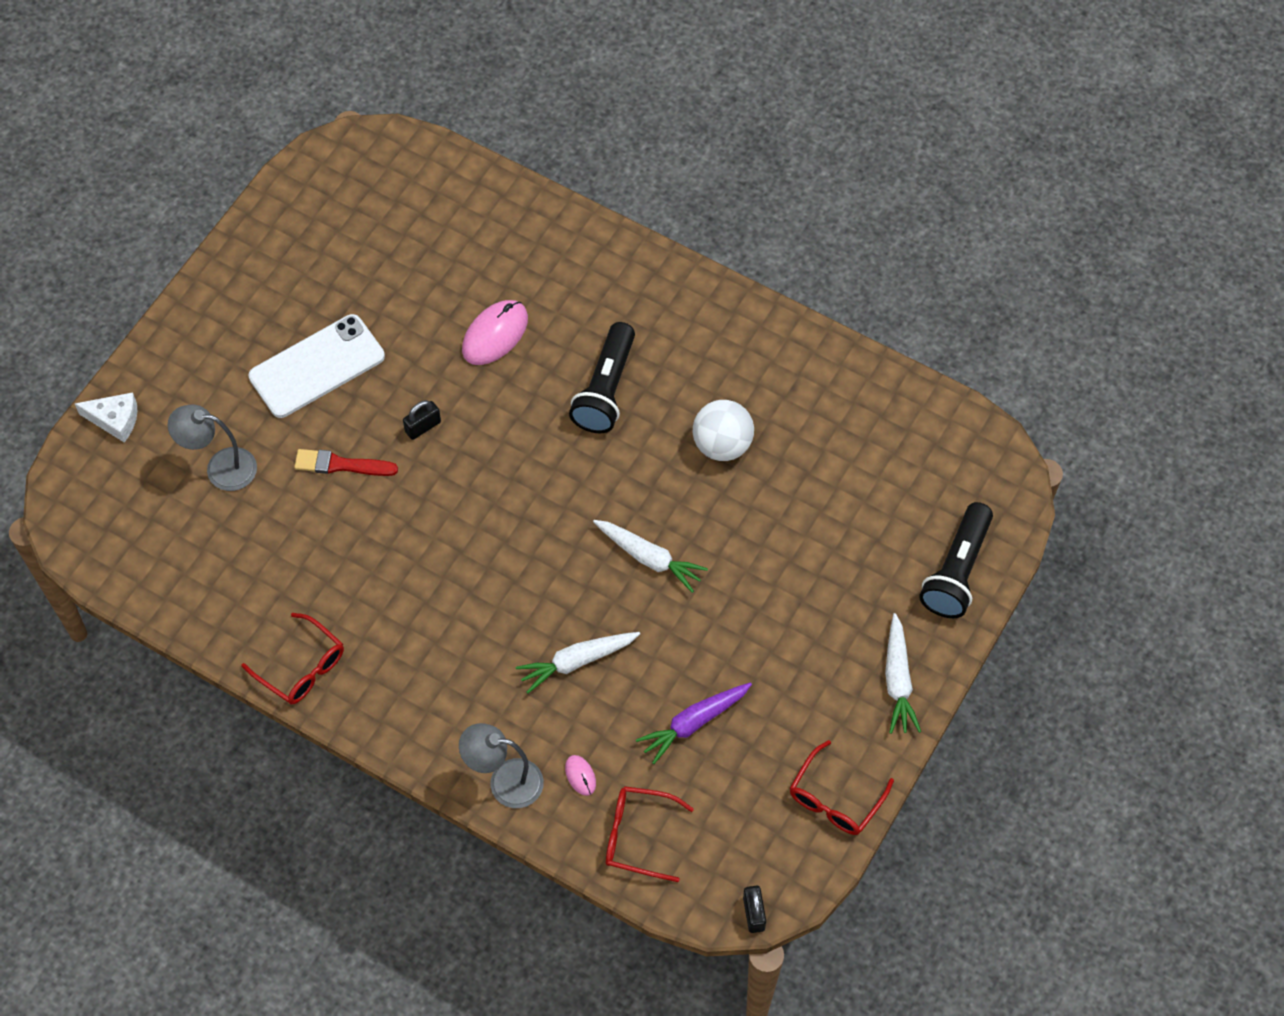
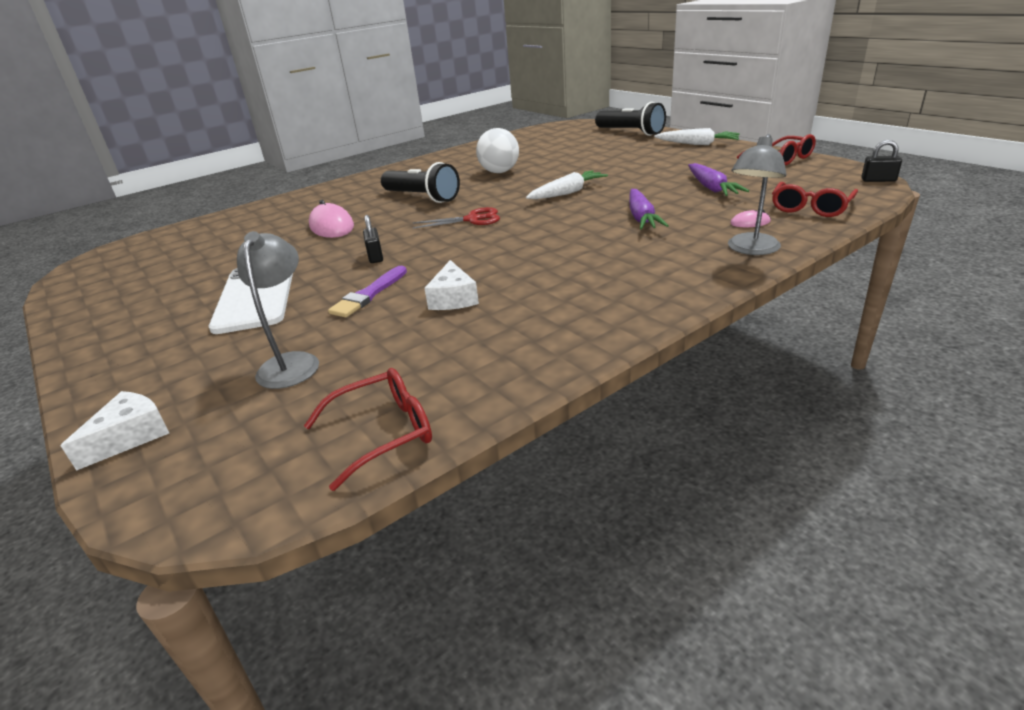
camera: 65 degrees left, 30 degrees down
grey lamp [168,405,257,491] -> grey lamp turned 150 degrees clockwise [237,231,319,389]
red glasses [241,613,344,704] -> red glasses moved to [304,368,432,491]
red brush [294,449,398,476] -> purple brush [328,266,407,318]
white carrot [516,632,640,693] -> purple carrot [629,189,669,229]
none -> red scissors [412,207,500,228]
none -> white cheese [424,260,479,310]

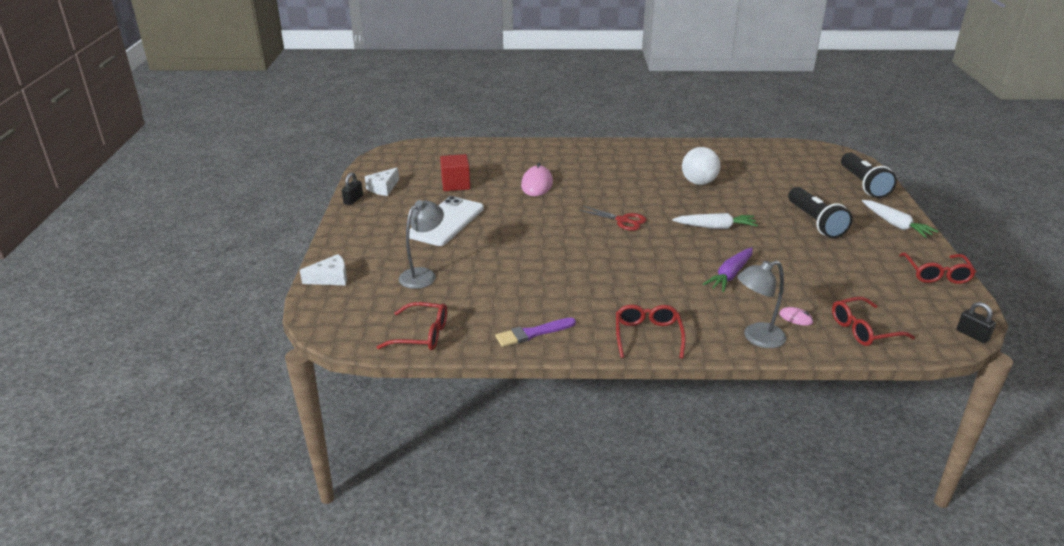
camera: 35 degrees right, 0 degrees up
purple brush [328,266,407,318] -> purple brush moved to [495,318,576,347]
black padlock [363,215,383,263] -> black padlock moved to [342,172,363,205]
black flashlight [381,162,460,203] -> black flashlight moved to [788,187,852,238]
white cheese [424,260,479,310] -> white cheese moved to [365,167,399,196]
purple carrot [688,163,749,196] -> none
none -> red cube [440,154,470,191]
none -> red glasses [616,305,686,359]

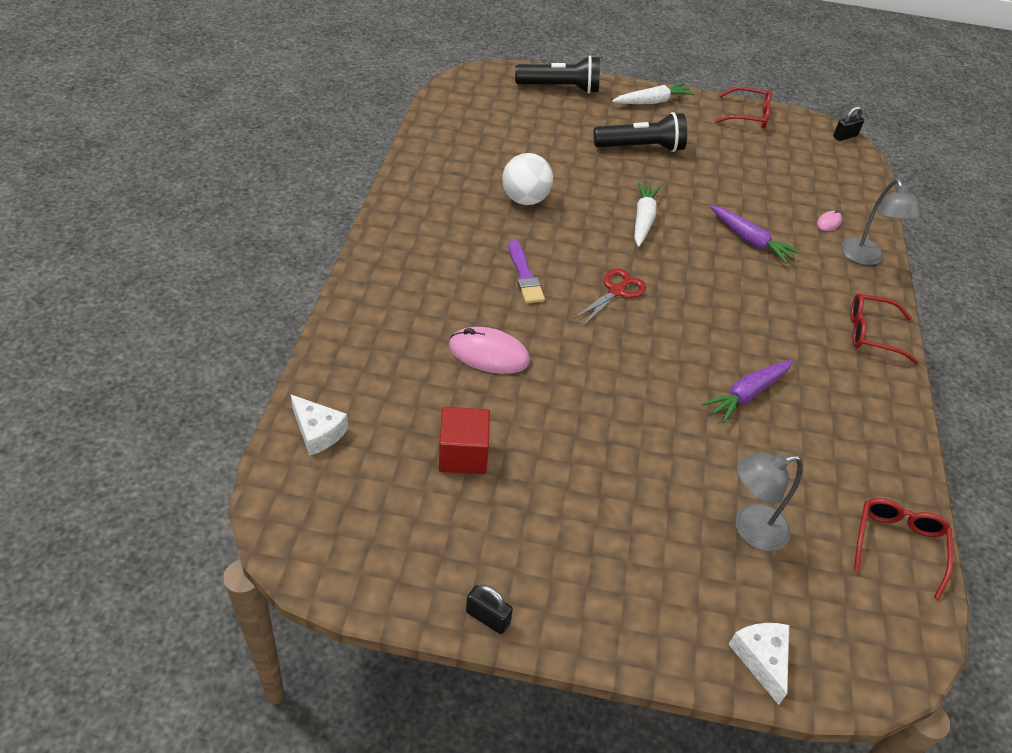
camera: 85 degrees left, 15 degrees up
white cheese [365,167,399,196] -> white cheese moved to [291,395,348,456]
grey lamp [399,200,444,289] -> grey lamp turned 60 degrees counterclockwise [736,453,803,551]
white phone [409,196,484,246] -> none
purple brush [495,318,576,347] -> purple brush moved to [509,240,545,303]
red glasses [832,297,915,346] -> none
none -> purple carrot [702,360,793,423]

